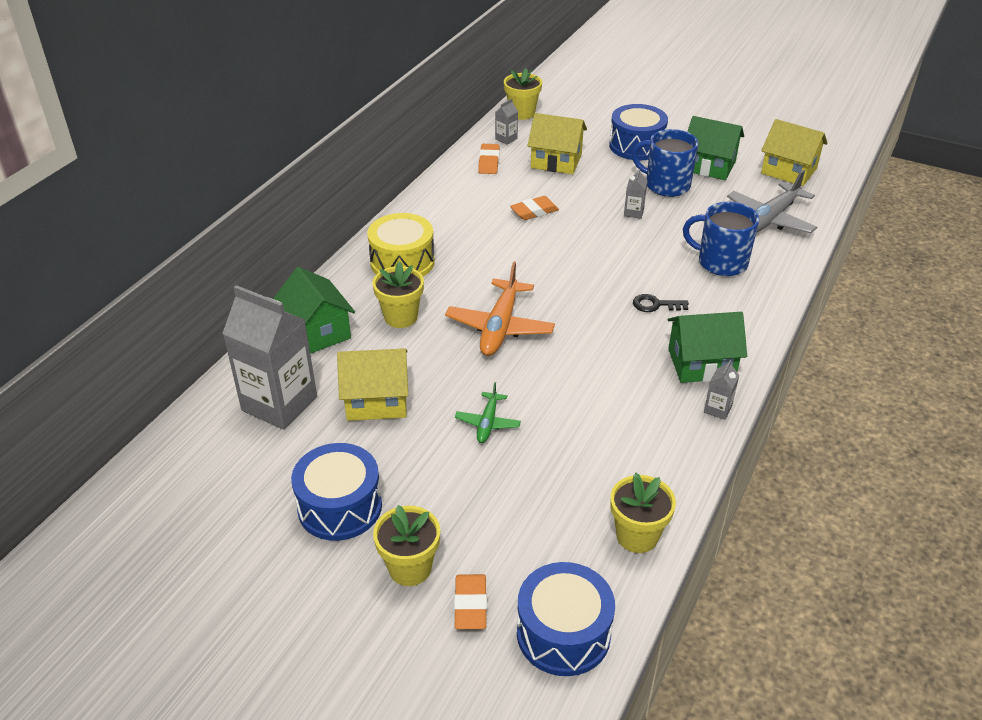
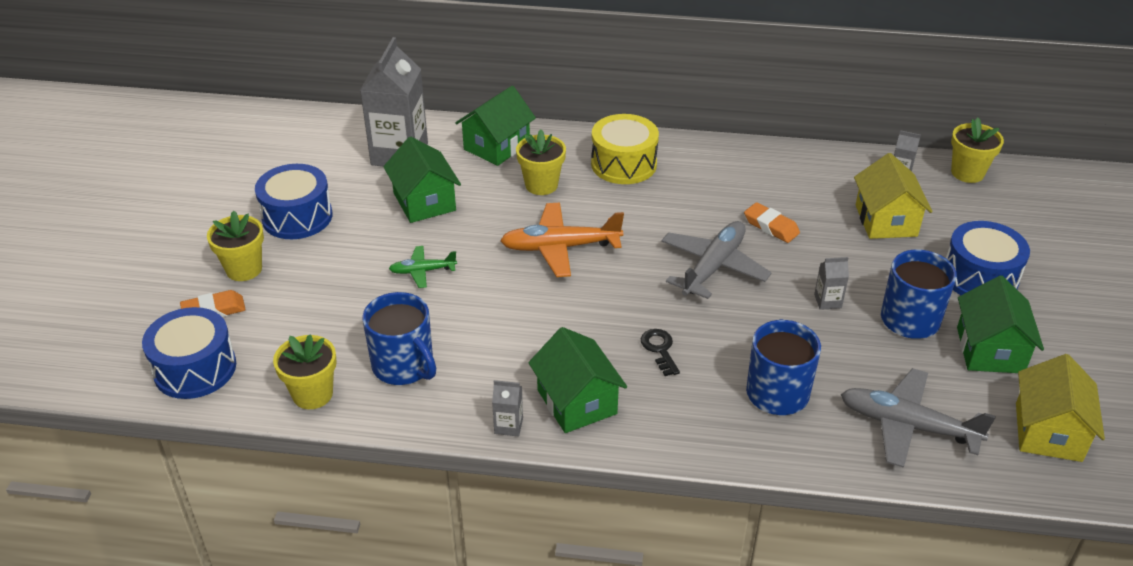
camera: 70 degrees right, 0 degrees up
yellow house [337,348,408,421] -> green house [383,136,461,223]
orange eraser [478,144,500,174] -> none
none -> blue mug [362,292,436,385]
none -> grey plane [661,221,772,299]

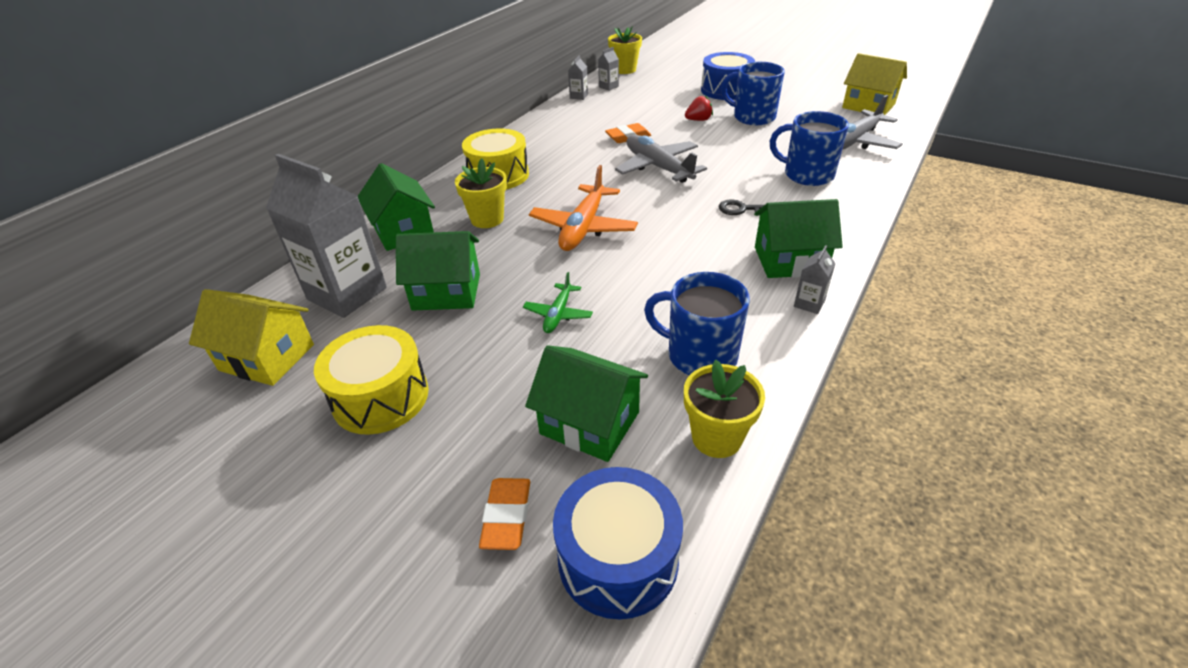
camera: 65 degrees left, 0 degrees up
yellow flower pot [207,211,264,281] -> none
blue drum [255,164,333,239] -> yellow drum [314,325,429,435]
blue mug [362,292,436,385] -> blue mug turned 135 degrees counterclockwise [644,272,750,375]
grey carton [814,257,849,310] -> grey carton moved to [568,55,588,100]
yellow house [854,153,933,239] -> yellow house moved to [189,289,314,386]
green house [957,276,1044,373] -> green house moved to [525,345,648,462]
none -> red strawberry [685,95,713,121]

